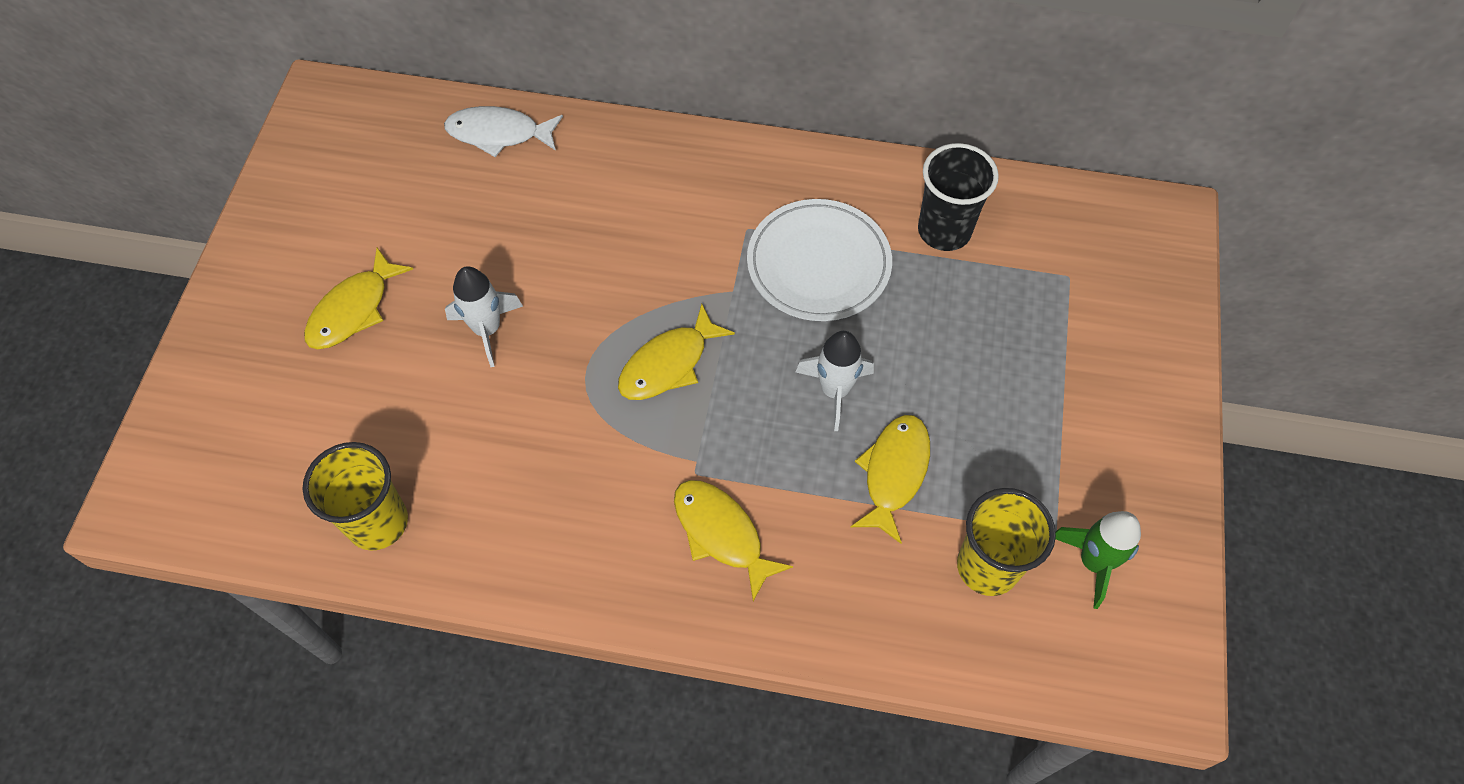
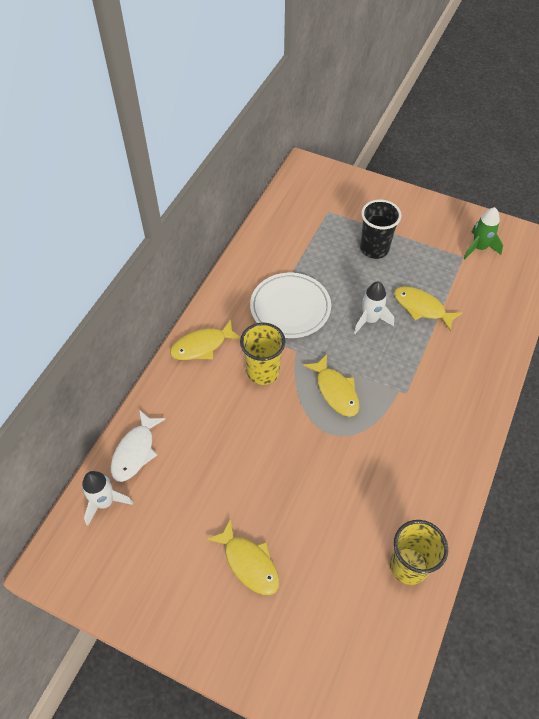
camera: 75 degrees left, 5 degrees down
white rocket [445,266,523,367] -> white rocket moved to [82,471,133,526]
yellow fish [674,480,793,601] -> yellow fish moved to [170,319,241,360]
black cup [918,143,999,251] -> black cup moved to [360,200,401,259]
yellow cup [957,488,1056,596] -> yellow cup moved to [240,322,286,385]

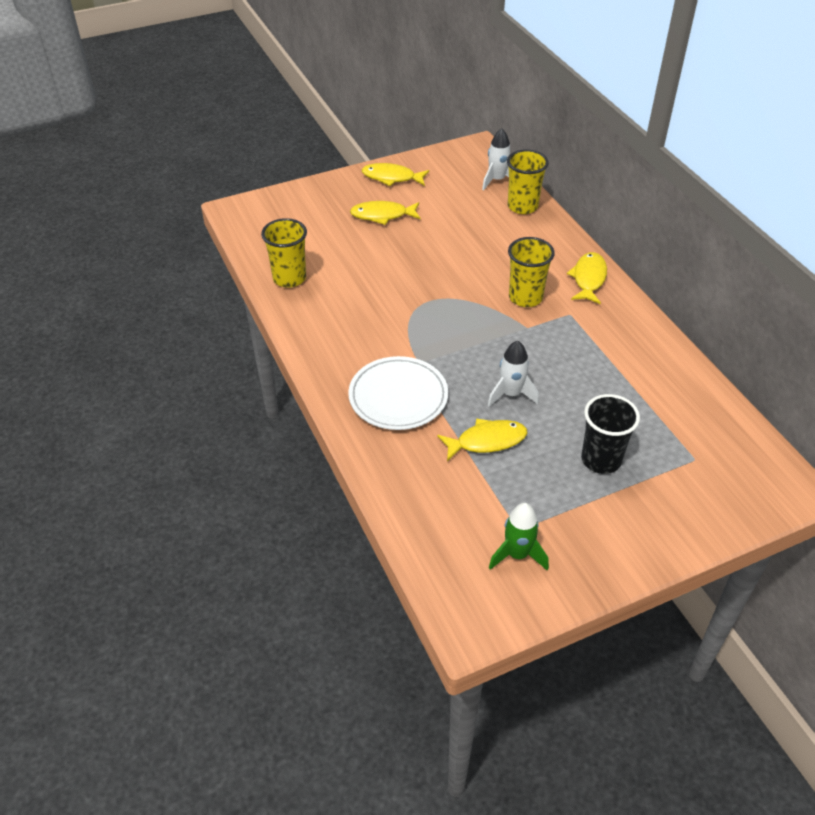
camera: 130 degrees right, 10 degrees down
white fish [111,410,165,482] -> yellow cup [507,149,549,214]
white plate [250,273,331,338] -> white plate moved to [348,356,448,430]
yellow fish [303,354,360,417] -> yellow fish moved to [362,163,429,186]

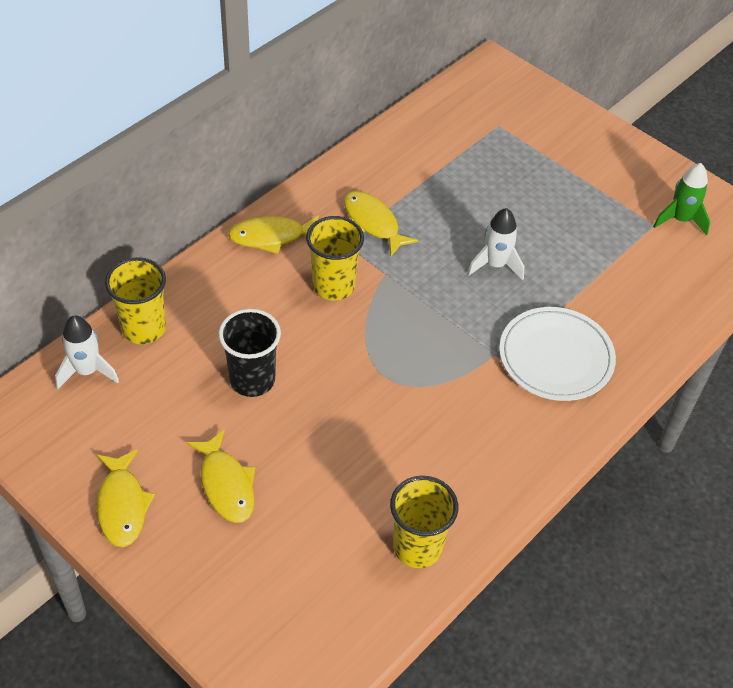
camera: 115 degrees left, 5 degrees up
yellow fish [437,418,528,461] -> yellow fish moved to [344,191,418,256]
black cup [581,394,640,474] -> black cup moved to [218,309,281,397]

